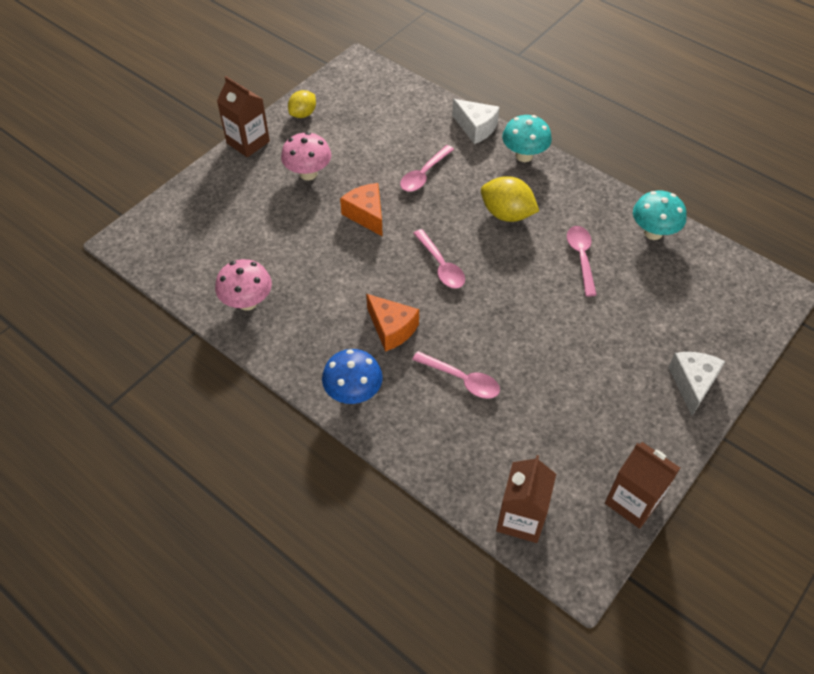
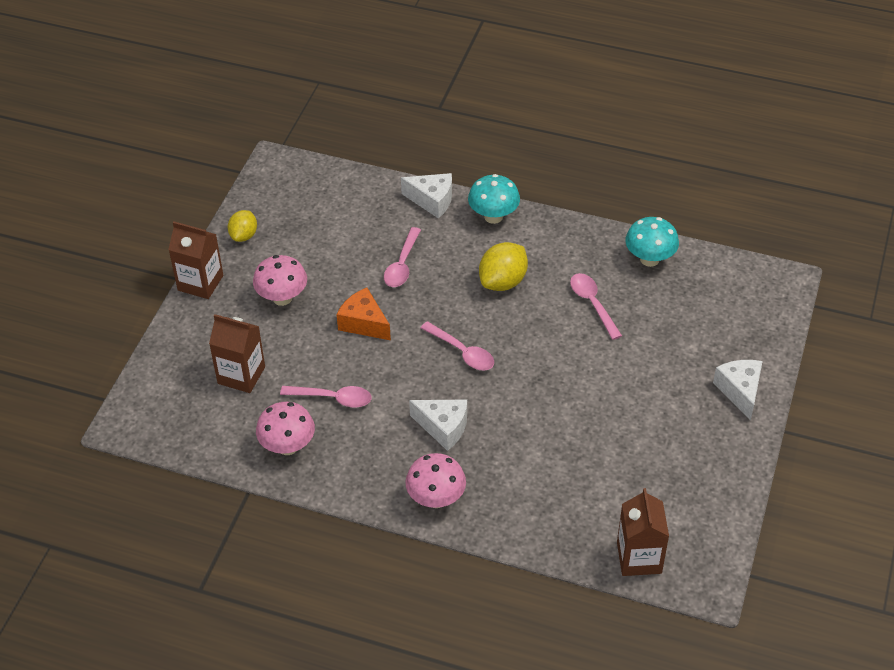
camera: 20 degrees left, 5 degrees down
blue mushroom [322,349,383,404] -> pink mushroom [405,453,466,508]
orange cheese [366,294,419,352] -> white cheese [409,399,467,451]
pink spoon [412,351,500,399] -> pink spoon moved to [280,386,372,408]
yellow lemon [481,176,539,222] -> yellow lemon turned 60 degrees counterclockwise [479,242,528,291]
brown carton [605,442,680,529] -> brown carton moved to [209,314,265,393]

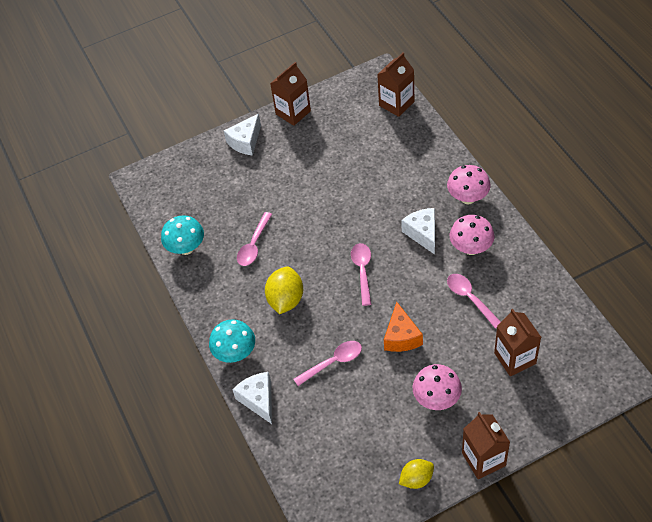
camera: 130 degrees left, 5 degrees up
pink mushroom [256,402,315,455] -> pink mushroom moved to [450,215,495,255]
yellow lemon [479,242,528,291] -> yellow lemon turned 75 degrees counterclockwise [265,266,303,314]
none -> brown carton [270,62,311,126]

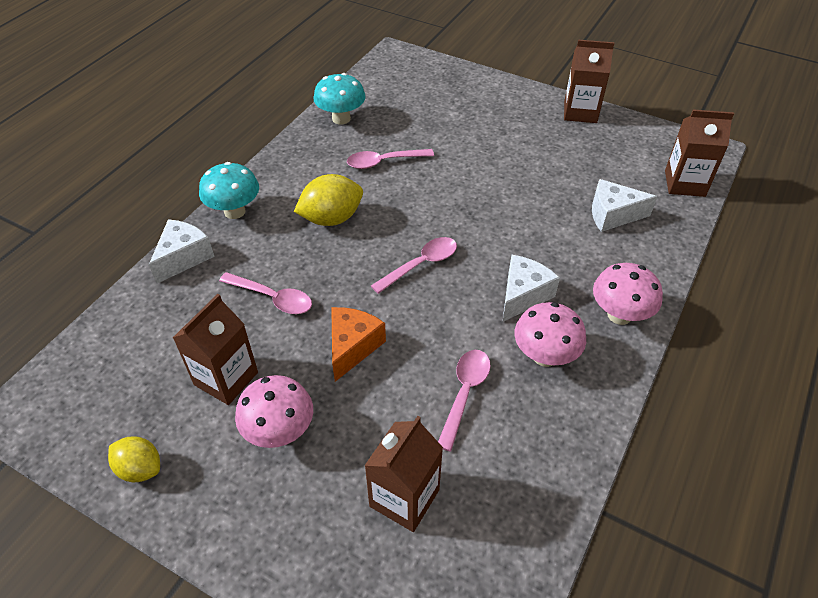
camera: 50 degrees right, 5 degrees down
white cheese [224,114,261,156] -> white cheese moved to [592,179,658,232]
orange cheese [384,302,423,352] -> orange cheese turned 150 degrees clockwise [331,307,386,382]
brown carton [462,412,510,479] -> brown carton moved to [173,294,258,405]

